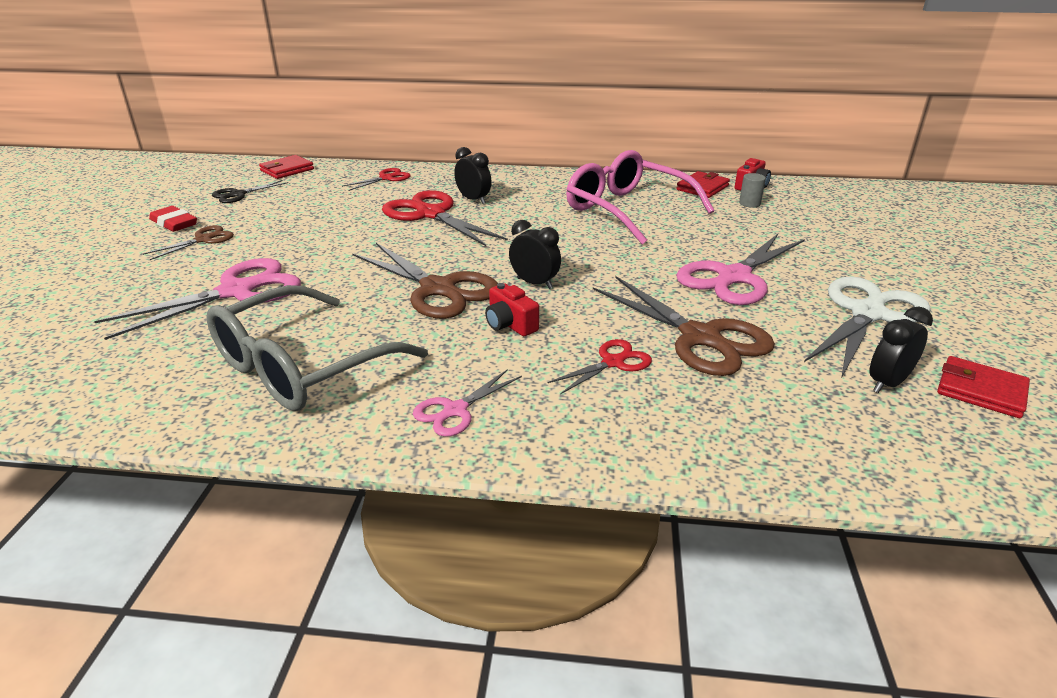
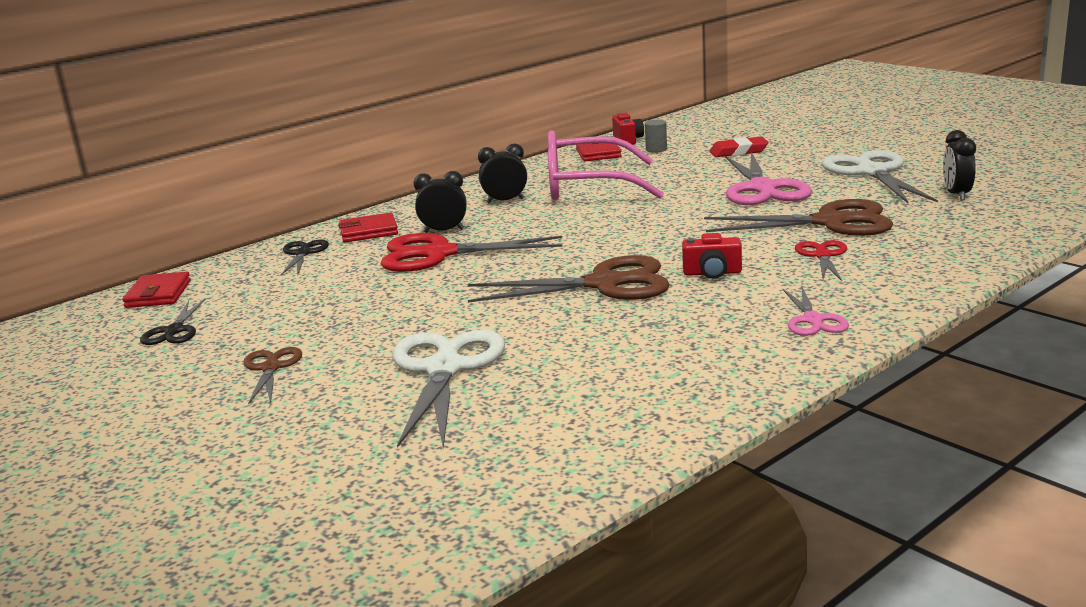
camera: 45 degrees left, 10 degrees down
pink scissors [94,258,301,340] -> white scissors [393,330,505,449]
red eraser [149,206,197,232] -> red eraser moved to [709,137,768,157]
grey glasses [207,285,428,411] -> none
red scissors [342,168,411,191] -> black scissors [281,239,329,275]
black clock [509,220,561,289] -> black clock moved to [478,143,527,204]
red wallet [937,356,1030,418] -> red wallet moved to [338,212,398,242]

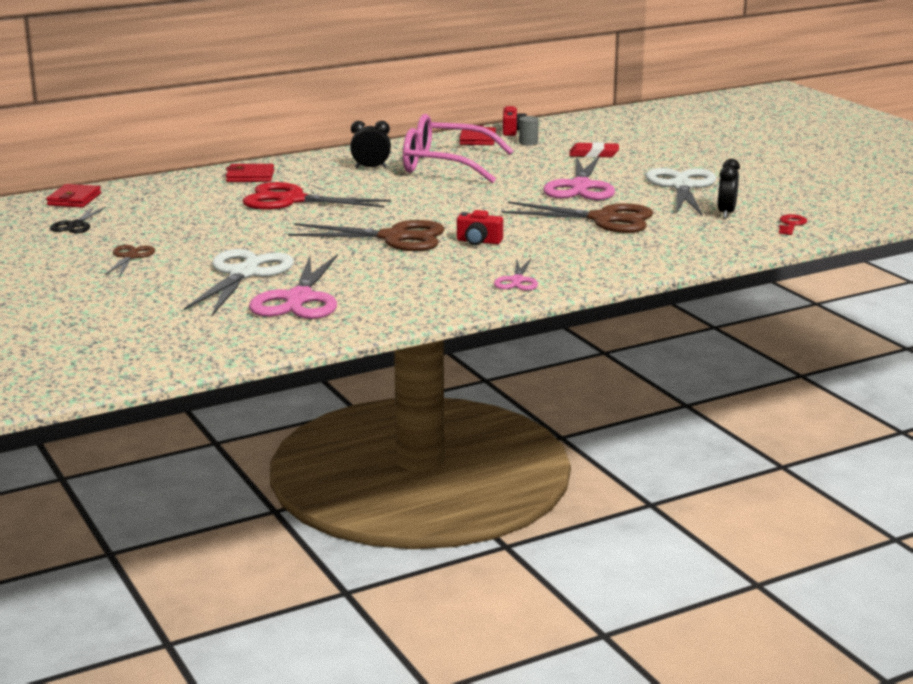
camera: 10 degrees right, 0 degrees up
black scissors [281,239,329,275] -> none
black clock [413,171,467,233] -> none
red scissors [795,240,847,281] -> none
none -> pink scissors [249,254,338,319]
none -> red key [779,214,807,235]

